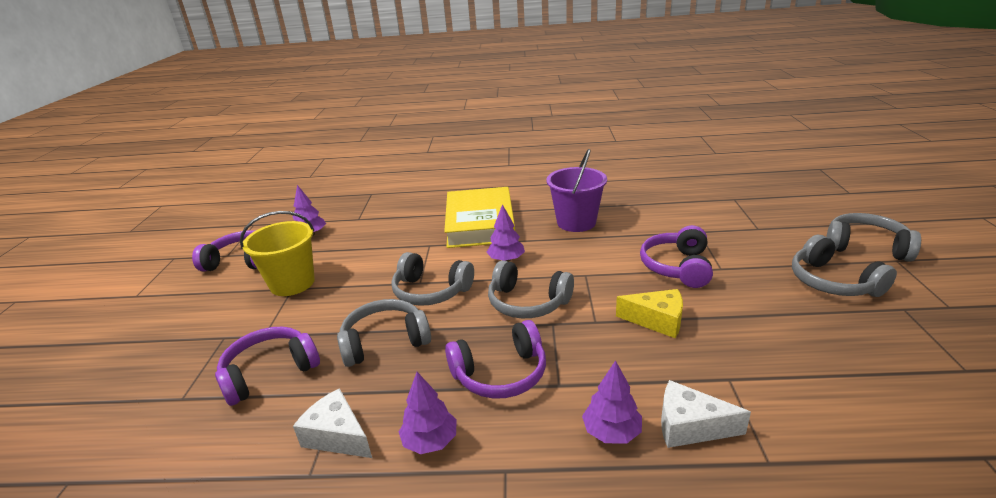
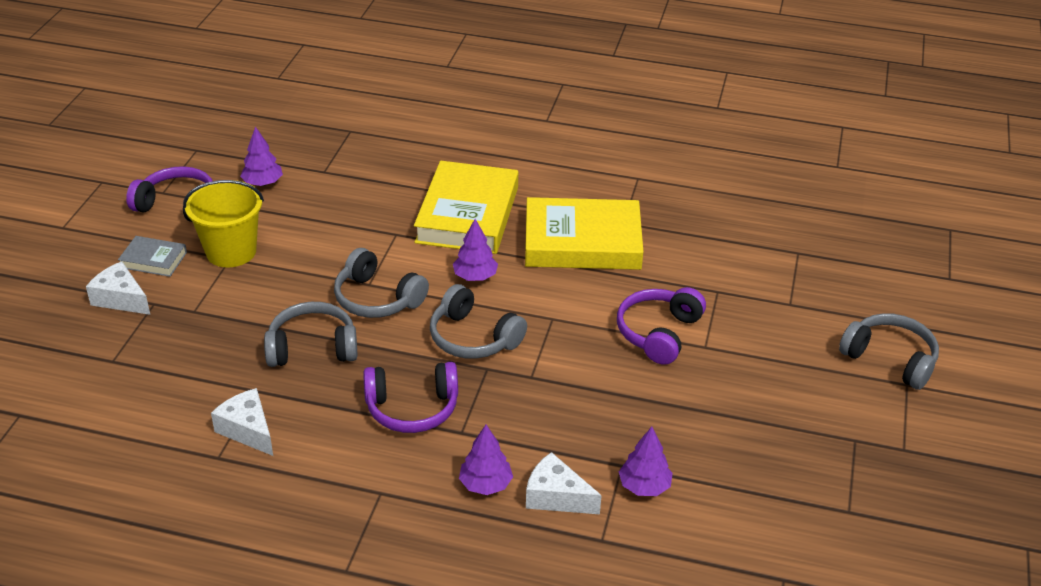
camera: 10 degrees right, 10 degrees up
purple headphones [215,327,320,406] -> none
purple tree [399,372,457,454] -> purple tree moved to [619,427,673,496]
purple bucket [546,149,607,232] -> yellow book [525,197,644,270]
yellow cheese [616,289,683,338] -> none
grey headphones [792,235,897,297] -> none
none -> white cheese [86,261,150,315]
none -> grey book [118,236,187,277]

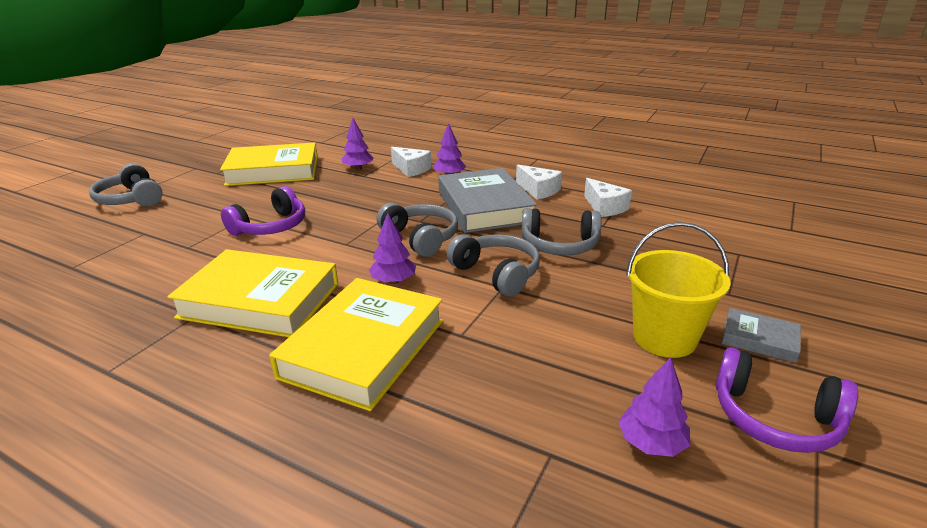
camera: 165 degrees left, 10 degrees down
white cheese [86,261,150,315] -> white cheese moved to [516,165,562,200]
purple headphones [363,362,458,433] -> grey book [438,168,537,233]
none -> yellow book [220,143,318,186]

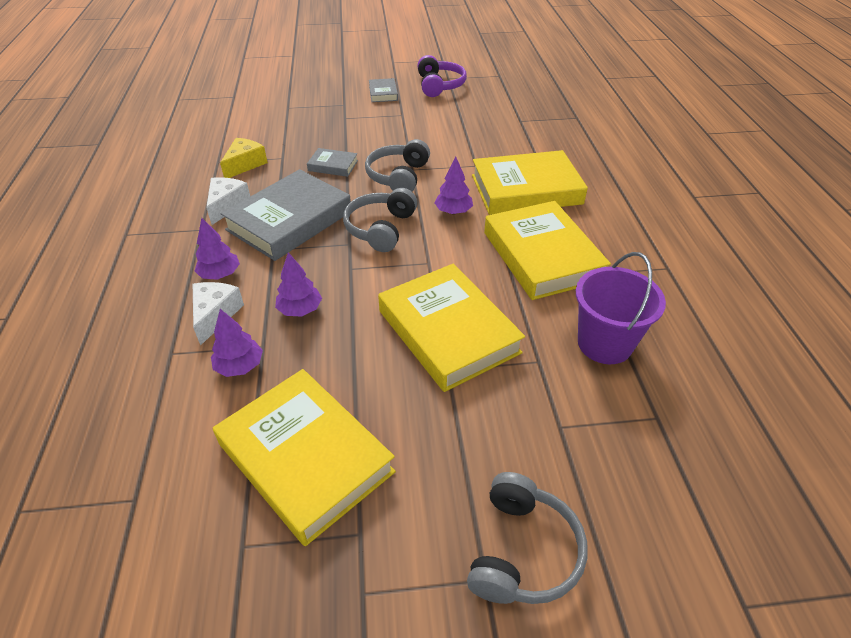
camera: 125 degrees left, 15 degrees up
purple headphones [221,186,305,236] -> yellow book [378,264,525,392]
grey headphones [521,208,602,255] -> grey book [307,148,358,177]
white cheese [584,178,632,217] -> yellow cheese [220,138,268,178]
purple tree [619,357,690,457] -> purple tree moved to [275,252,322,316]
yellow bucket [626,222,731,358] -> none
none -> purple bucket [576,252,666,364]

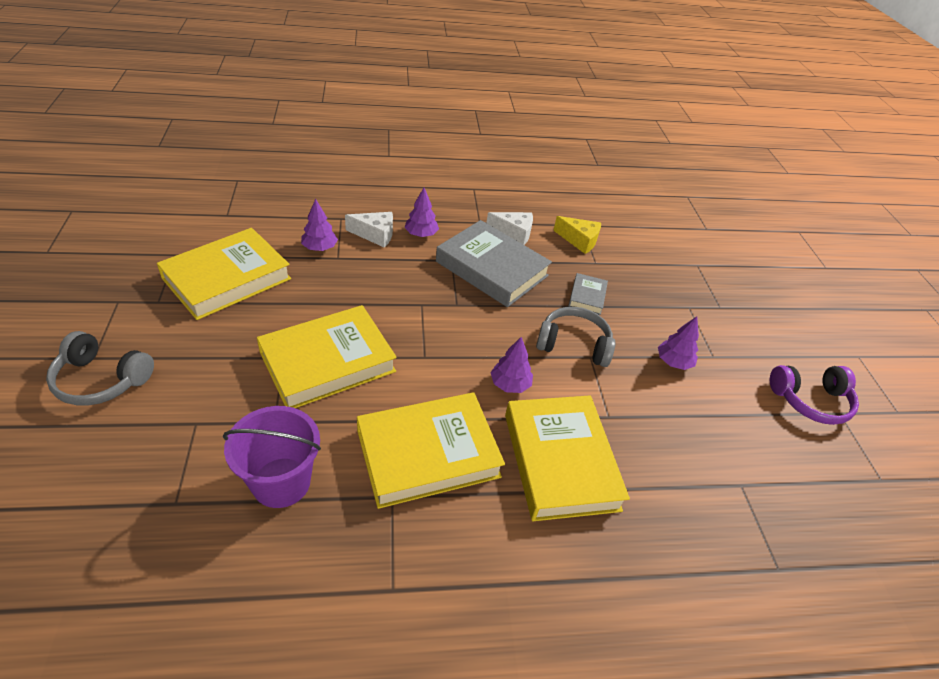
camera: 85 degrees right, 0 degrees up
purple tree [275,252,322,316] -> purple tree moved to [658,316,699,370]
grey headphones [343,188,417,252] -> none
grey book [369,78,398,102] -> none

